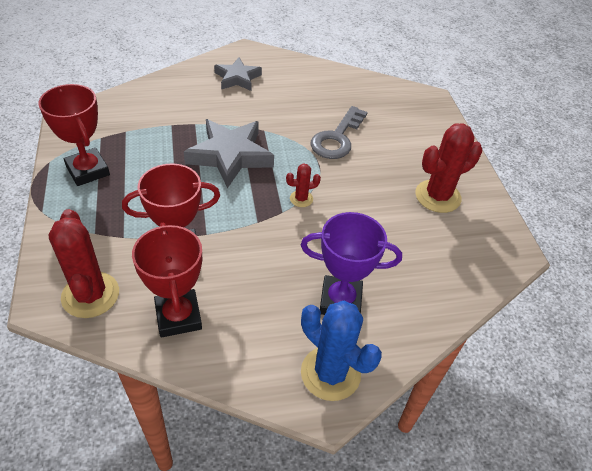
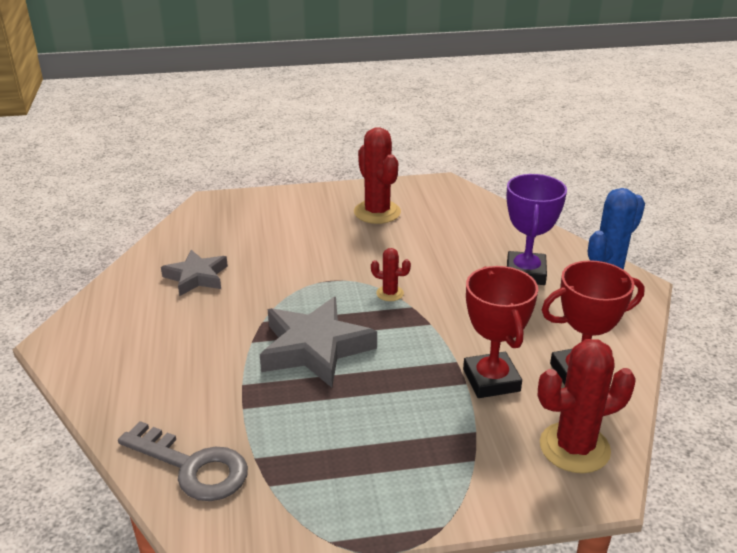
camera: 85 degrees left, 15 degrees down
red trophy [38,84,110,186] -> none
grey star [214,57,262,91] -> grey star moved to [161,250,228,296]
red cactus [286,164,321,207] -> red cactus turned 60 degrees counterclockwise [371,248,411,301]
grey key [310,106,368,159] -> grey key moved to [118,421,248,501]

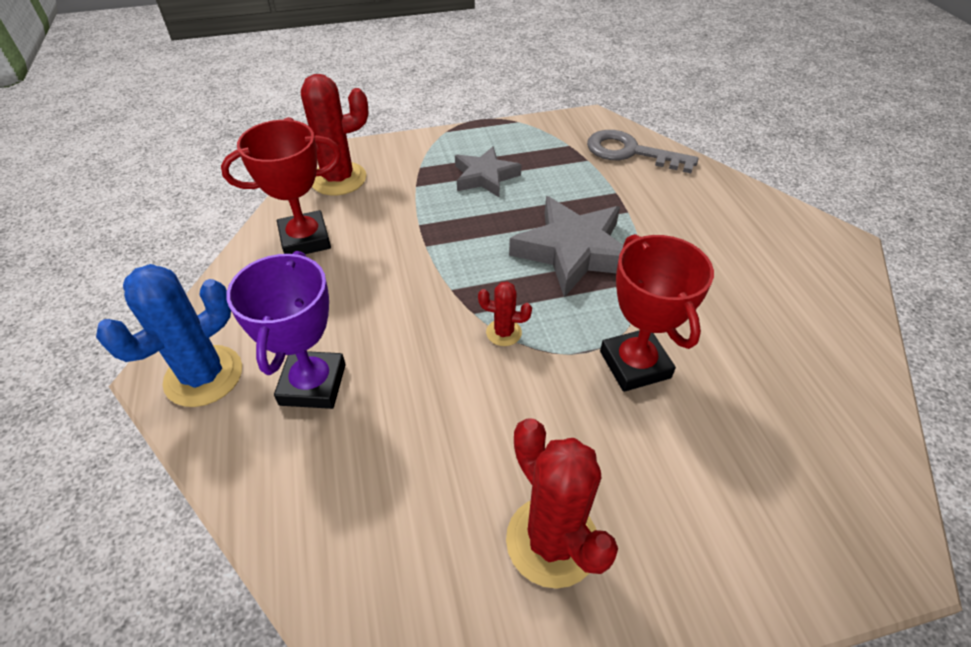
camera: 175 degrees right, 15 degrees up
grey star [161,250,228,296] -> grey star moved to [455,146,522,197]
red trophy [463,266,538,398] -> red trophy moved to [600,234,714,392]

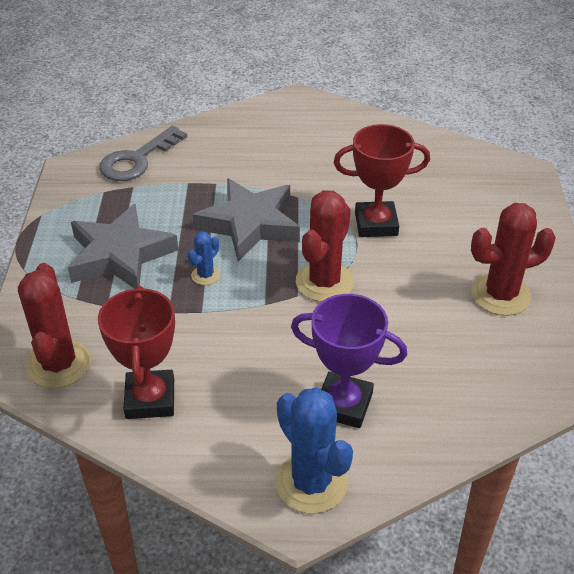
camera: 75 degrees left, 5 degrees down
grey star [455,146,522,197] -> grey star [68,204,178,289], size x1.59
red cactus [478,282,532,346] -> red cactus [296,190,354,302], size x2.00
none -> blue cactus [187,231,220,285]

